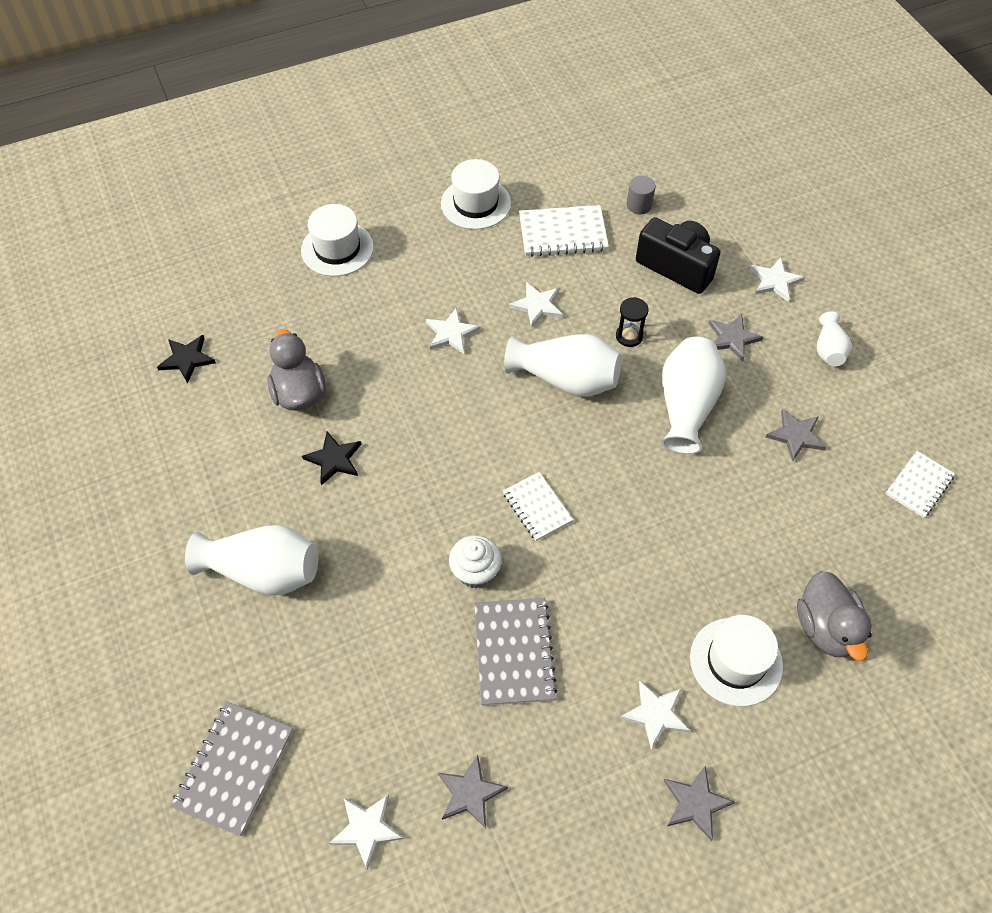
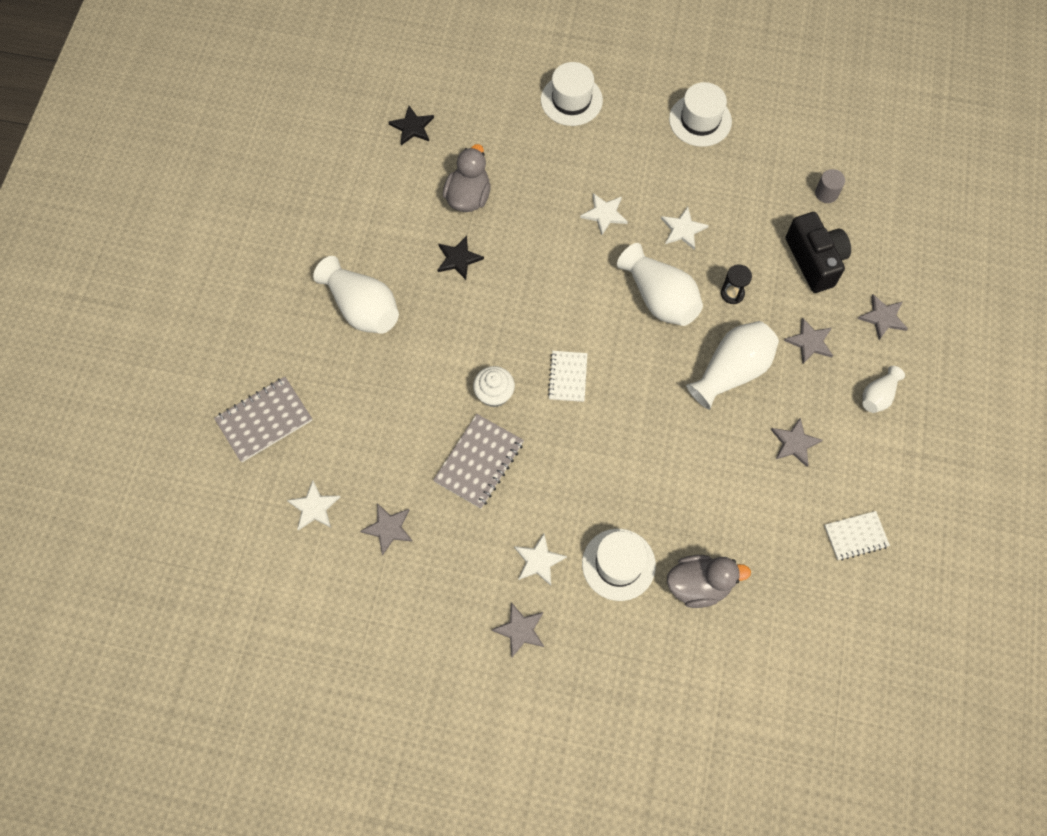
camera: 35 degrees right, 10 degrees up
white notebook [519,205,609,257] -> none
white star [750,258,805,302] -> grey star [858,294,908,340]
grey duck [797,571,872,661] -> grey duck turned 120 degrees counterclockwise [667,555,751,608]

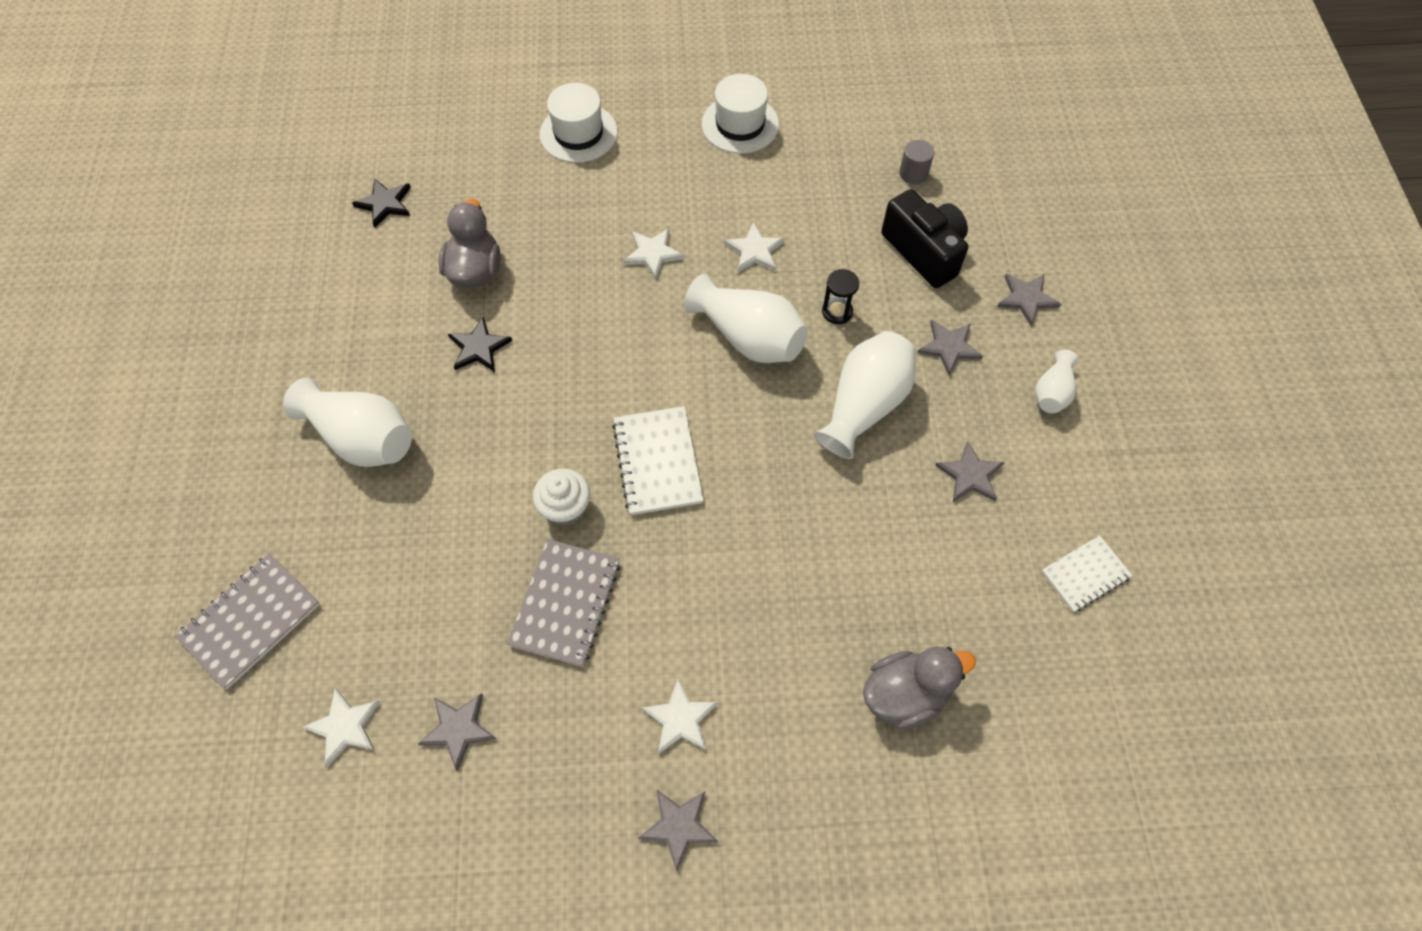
camera: 15 degrees left, 5 degrees down
white notebook [548,351,587,402] -> white notebook [612,406,704,515], size x1.54
white hat [582,529,656,601] -> none

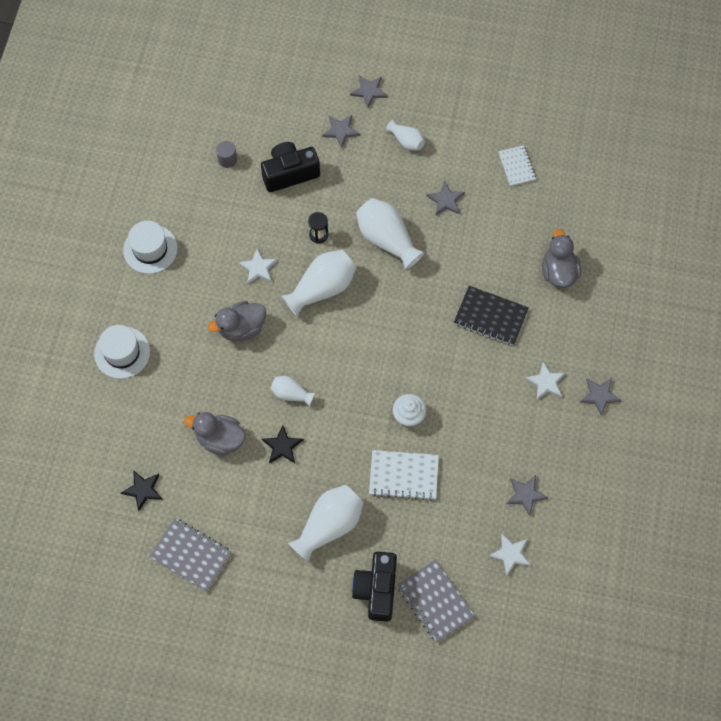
camera: 75 degrees left, 5 degrees up
grey notebook [507,539,620,667] -> grey notebook moved to [149,518,232,592]
white notebook [612,406,704,515] -> white notebook moved to [369,450,439,501]
white star [623,228,684,279] -> grey duck [208,301,266,341]
grey star [917,320,983,375] -> grey star moved to [350,75,388,108]
none -> white vase [270,376,315,406]
none -> black camera [352,552,397,622]
none -> black notebook [454,286,529,346]

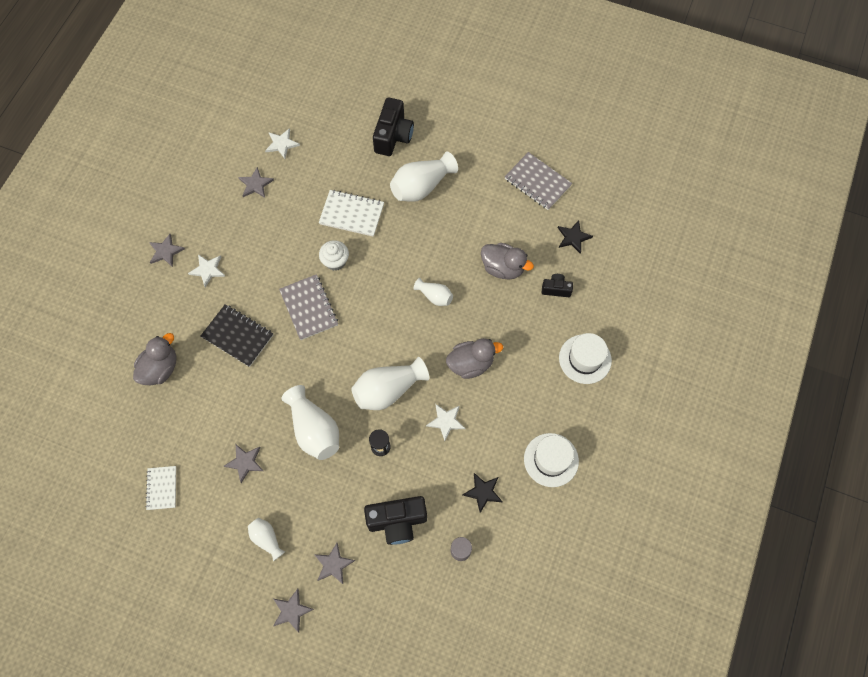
camera: 170 degrees left, 0 degrees up
black star [262,425,304,463] -> black star moved to [462,473,503,513]
grey notebook [397,559,475,643] -> grey notebook moved to [279,274,338,340]
grey duck [542,229,581,288] -> grey duck turned 150 degrees counterclockwise [133,333,177,385]
none -> black camera [542,274,573,297]

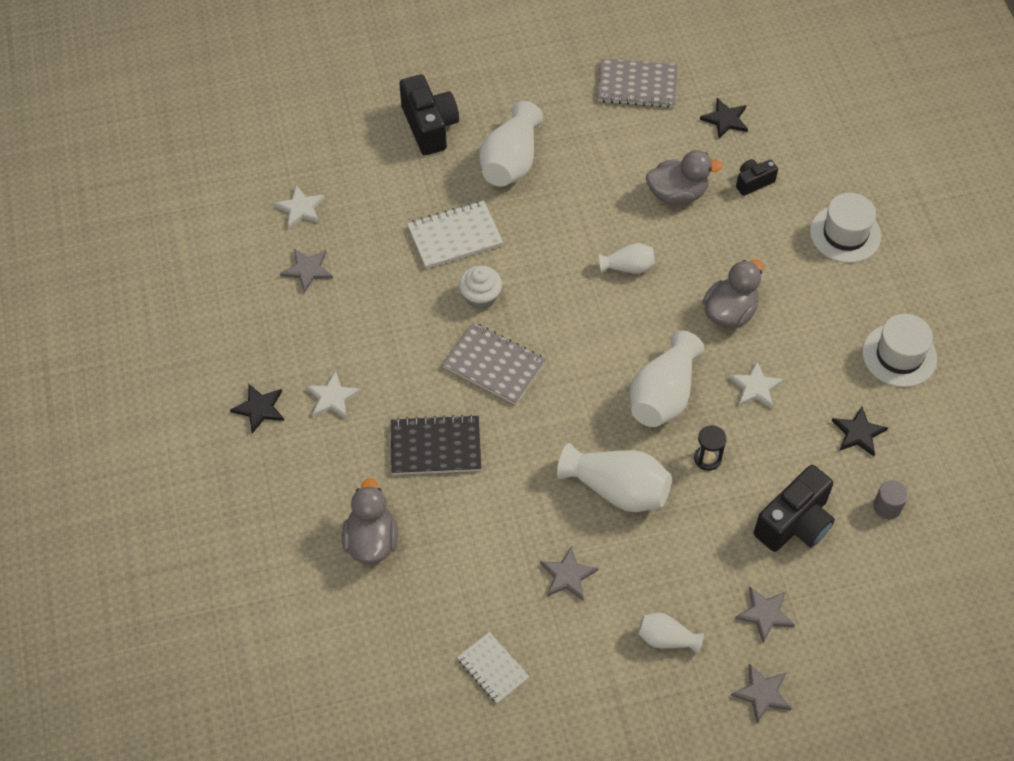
camera: 35 degrees left, 10 degrees down
grey star [149,234,185,267] -> black star [230,384,284,434]

